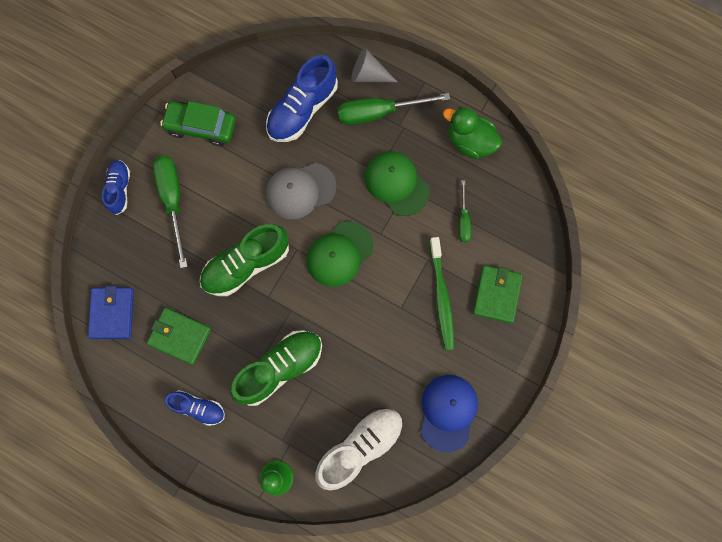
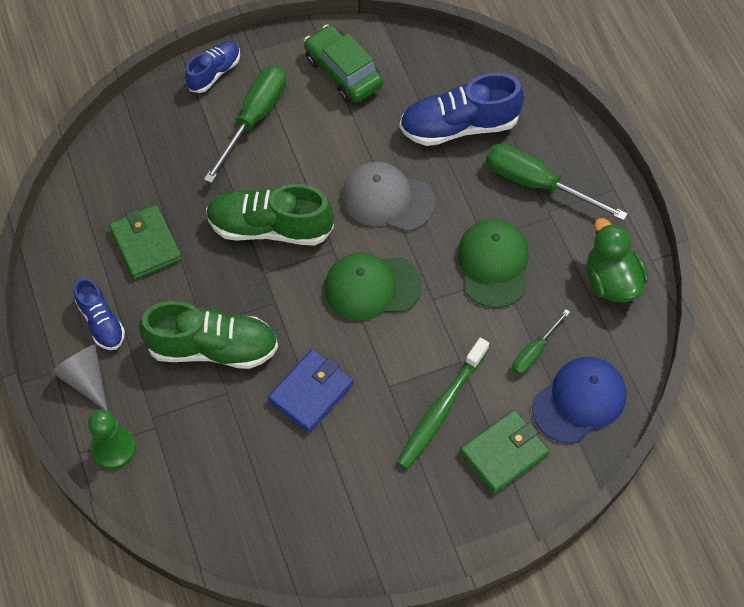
camera: 40 degrees right, 15 degrees down
blue wallet [88,286,134,339] -> blue wallet moved to [268,349,353,433]
white shoe [315,408,403,490] -> none
grey cone [351,48,397,82] -> grey cone moved to [51,344,108,411]
blue cap [421,375,478,452] -> blue cap moved to [532,357,627,444]

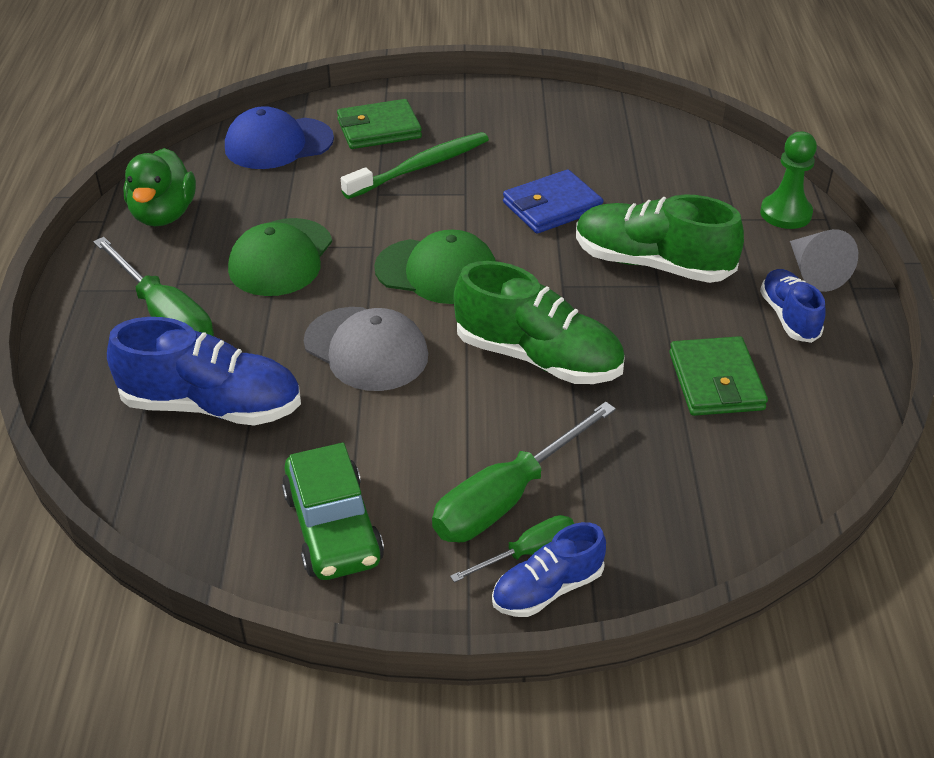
camera: 160 degrees left, 20 degrees down
green screwdriver [512,309,570,375] -> green screwdriver moved to [450,515,574,583]

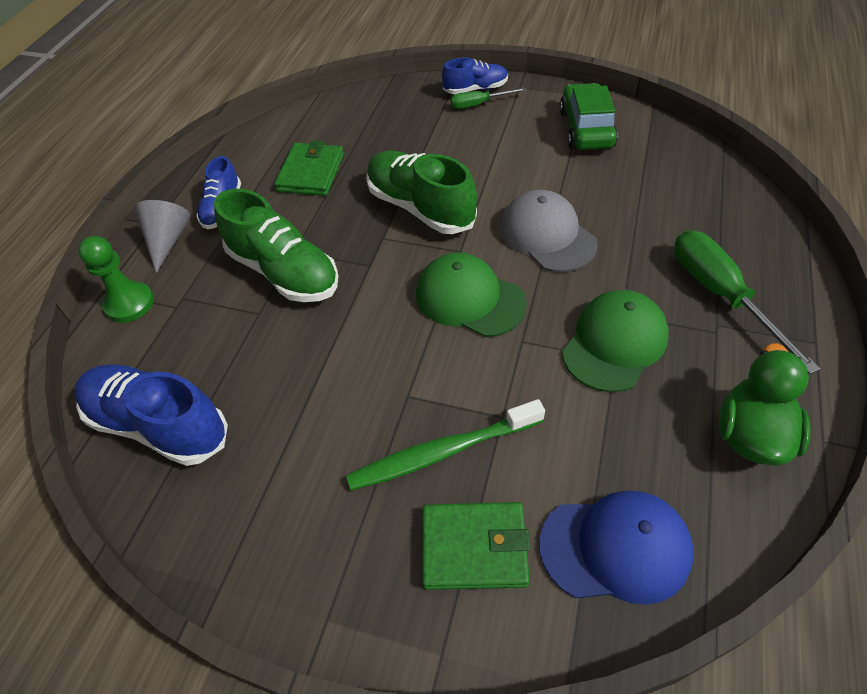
camera: 160 degrees left, 10 degrees up
blue shoe [107,317,301,425] -> blue shoe moved to [74,364,228,466]
green screwdriver [432,402,616,542] -> none
blue wallet [503,169,603,233] -> none

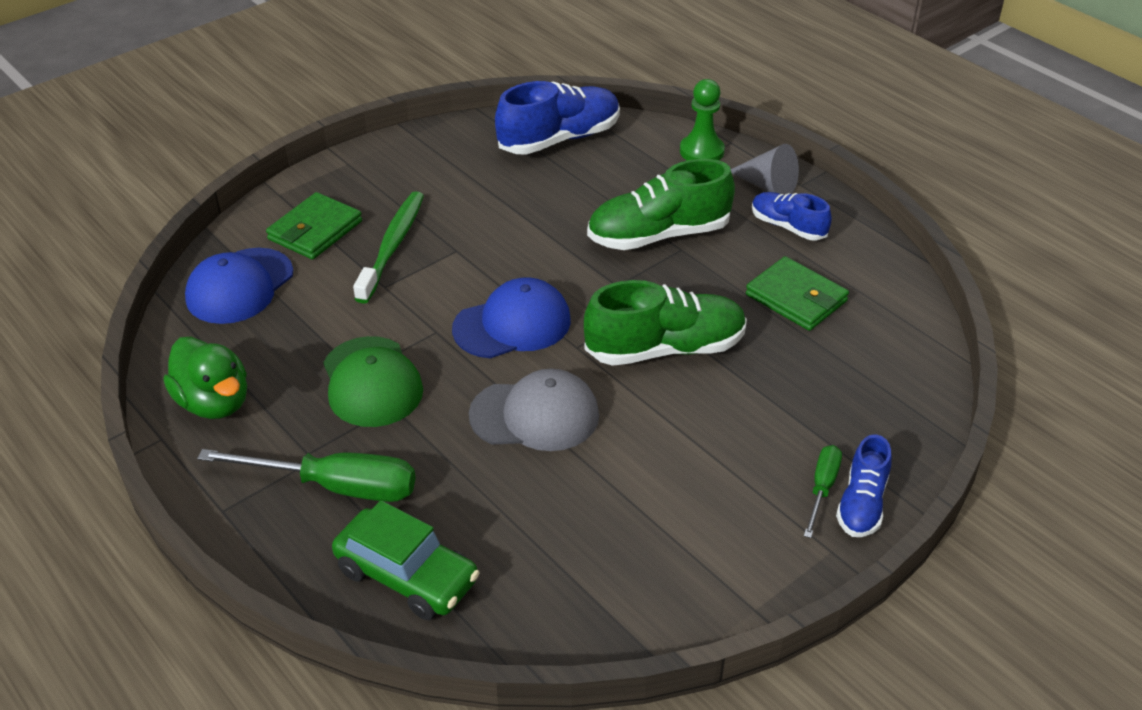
camera: 120 degrees right, 10 degrees down
green cap [416,252,527,337] -> blue cap [452,277,571,358]
green car [559,83,618,150] -> green car moved to [332,500,480,620]

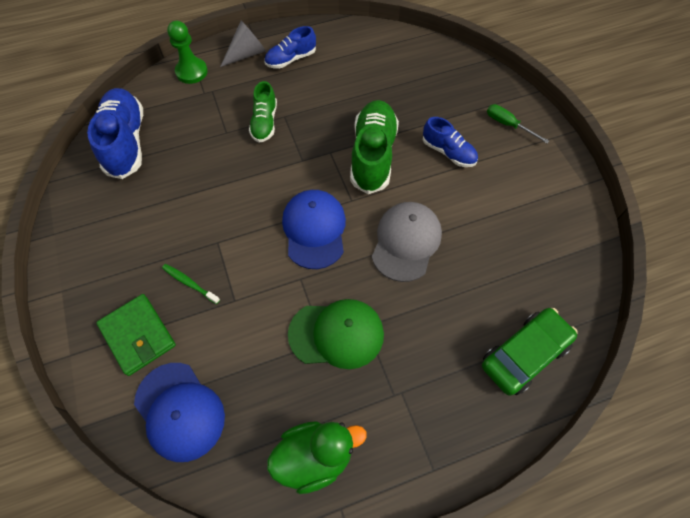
camera: 70 degrees left, 20 degrees up
green screwdriver [197,449,416,502] -> none
green toothbrush [353,191,424,304] -> green toothbrush [162,264,220,304], size x0.51
green shoe [587,159,735,250] -> green shoe [249,81,277,143], size x0.58
green wallet [746,256,849,331] -> none
blue shoe [836,434,892,537] -> blue shoe moved to [423,117,478,167]

